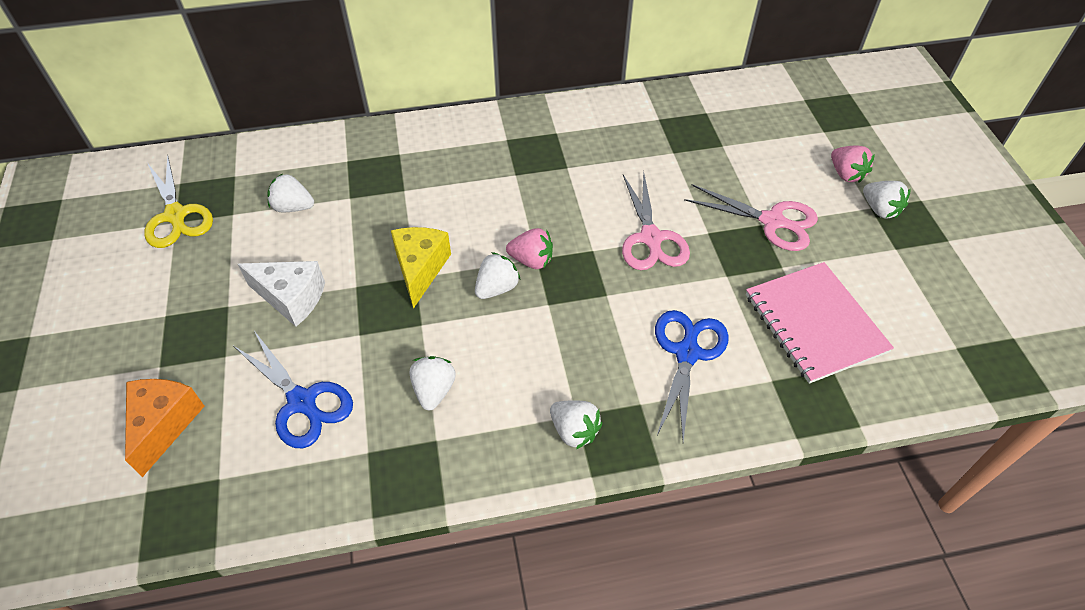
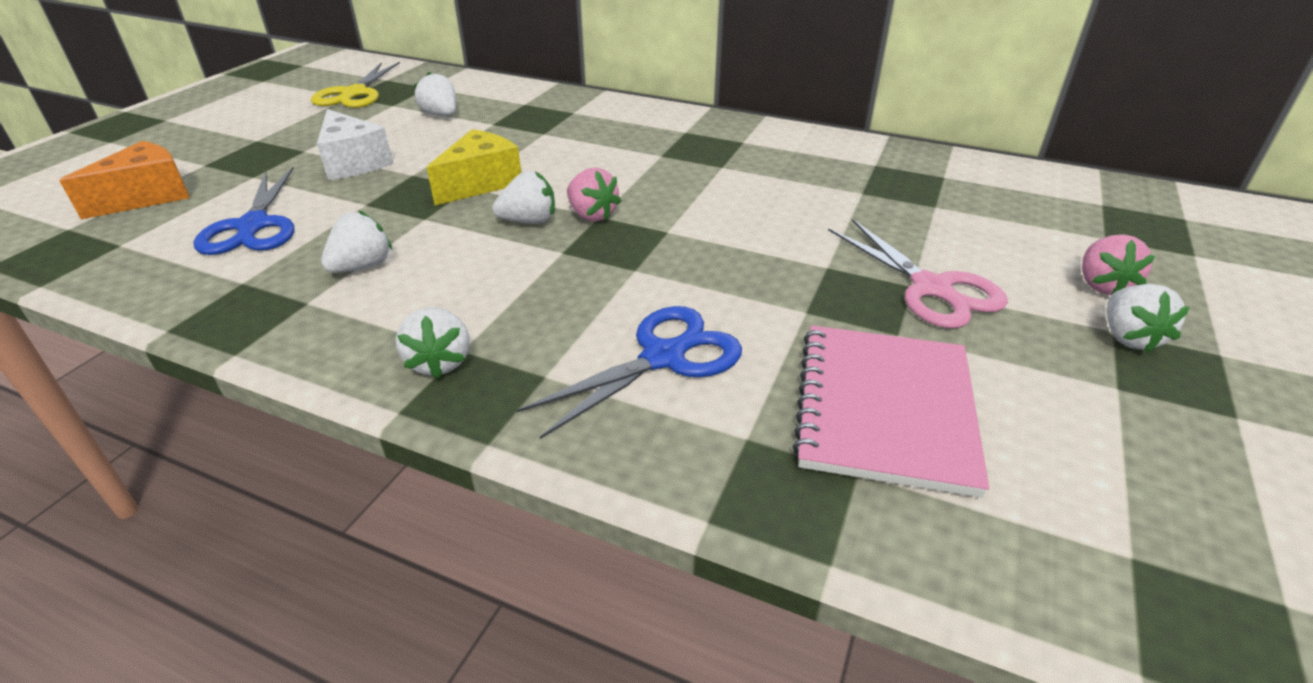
camera: 35 degrees right, 15 degrees down
pink scissors [622,172,690,270] -> none

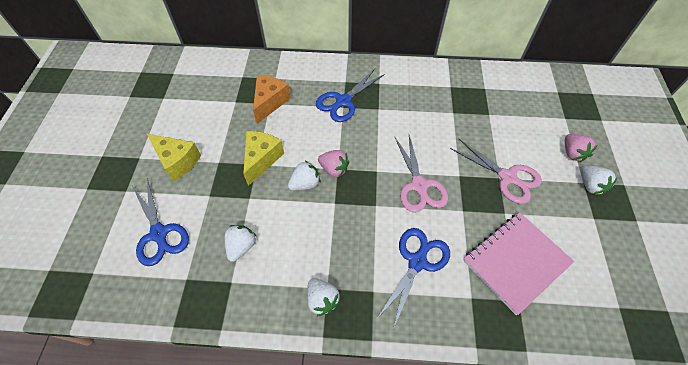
camera: 20 degrees left, 20 degrees up
orange cheese [59,141,189,219] -> orange cheese moved to [253,75,291,124]
yellow scissors [311,62,400,108] -> none
white cheese [317,109,393,180] -> yellow cheese [147,134,201,181]
white strawberry [414,72,456,116] -> none
pink notebook [792,325,989,497] -> pink notebook turned 60 degrees clockwise [463,212,574,315]
none -> blue scissors [316,69,385,122]
none -> pink scissors [394,135,448,213]

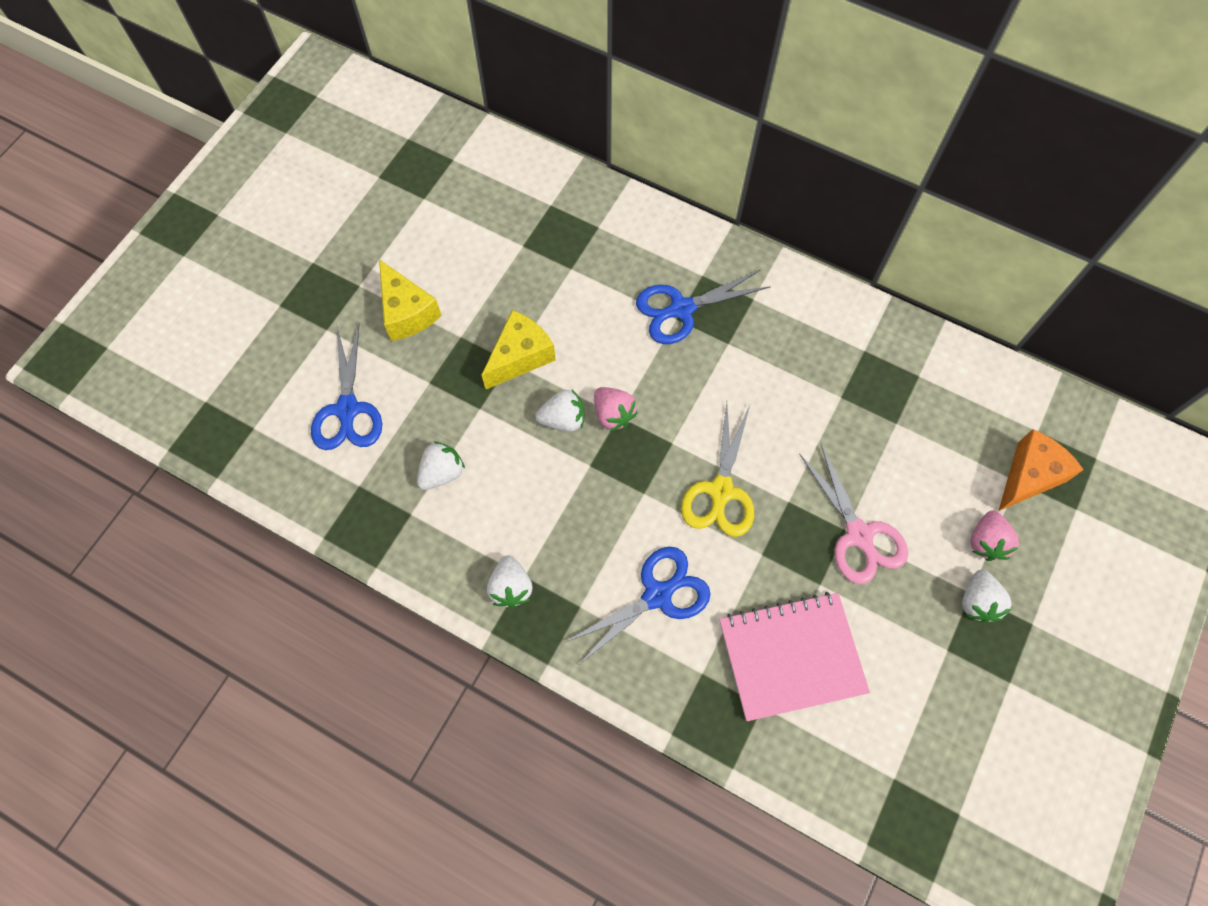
camera: 25 degrees right, 10 degrees up
orange cheese [253,75,291,124] -> orange cheese moved to [998,429,1084,511]
pink scissors [394,135,448,213] -> yellow scissors [681,403,754,537]

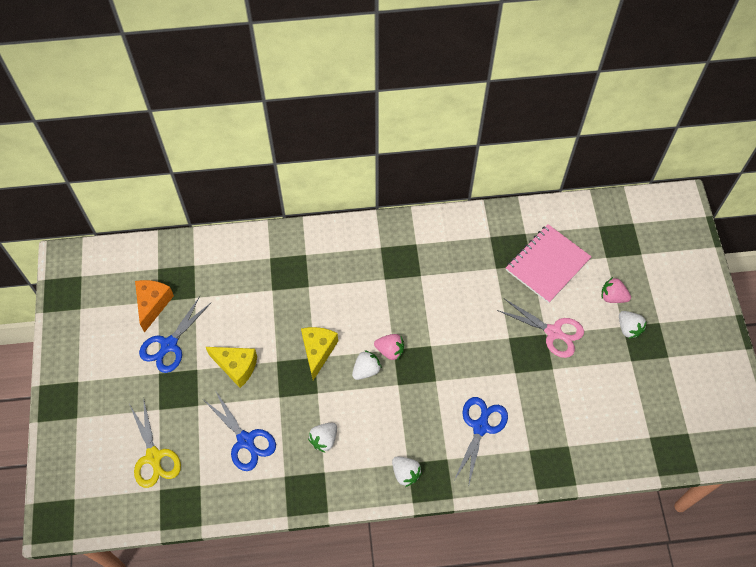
camera: 35 degrees left, 5 degrees down
white strawberry [417,441,465,490] -> white strawberry turned 150 degrees counterclockwise [308,423,337,453]
blue scissors [636,269,771,344] -> blue scissors moved to [139,296,212,373]
yellow scissors [681,403,754,537] -> yellow scissors moved to [129,397,181,488]
pink notebook [720,592,870,721] -> pink notebook moved to [506,224,592,303]
pink strawberry [970,510,1019,561] -> pink strawberry turned 135 degrees clockwise [601,277,631,303]
orange cheese [998,429,1084,511] -> orange cheese moved to [135,280,174,333]

